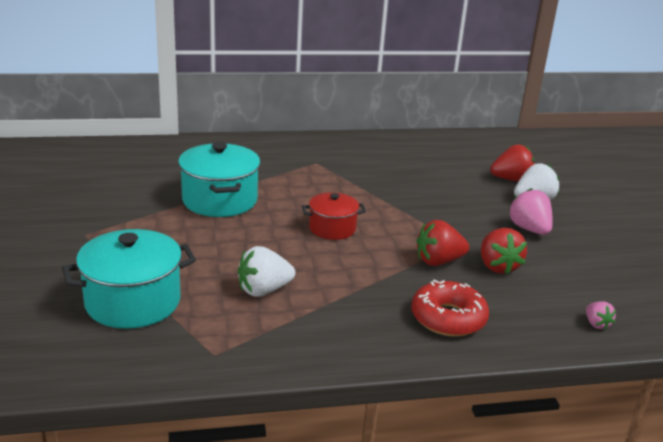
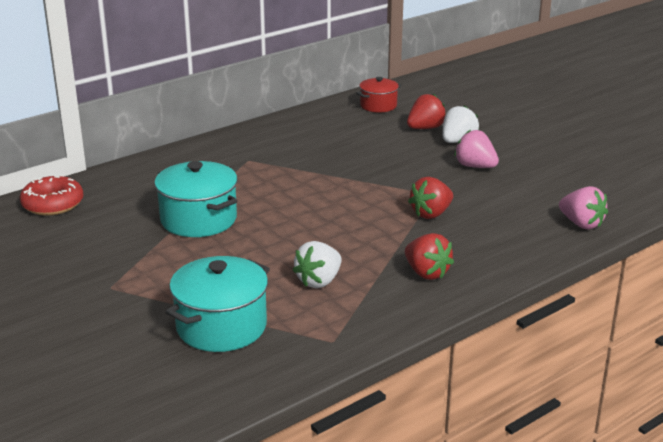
camera: 25 degrees left, 0 degrees up
red pot [302,192,366,240] -> red pot moved to [356,77,401,112]
red donut [411,280,489,337] -> red donut moved to [20,175,83,216]
red strawberry [481,228,527,274] -> red strawberry moved to [405,233,454,280]
pink strawberry [586,301,616,330] -> pink strawberry [559,186,608,229], size x1.81

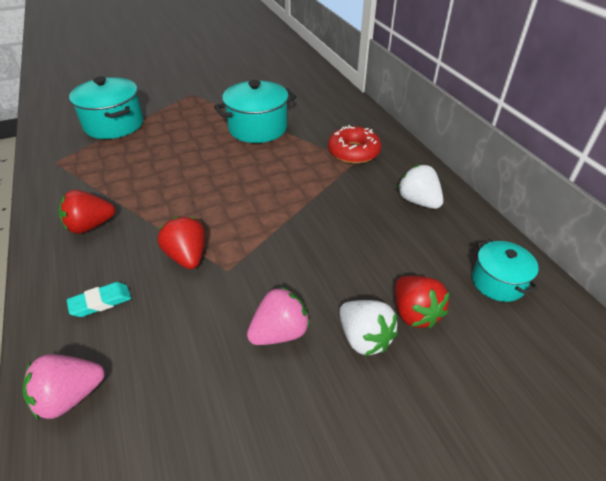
camera: 105 degrees right, 15 degrees up
red donut [20,175,83,216] -> red donut moved to [328,125,381,164]
white strawberry [293,241,342,288] -> white strawberry moved to [398,165,443,209]
red pot [356,77,401,112] -> turquoise pot [472,239,539,302]
none -> turquoise eraser [67,282,131,317]

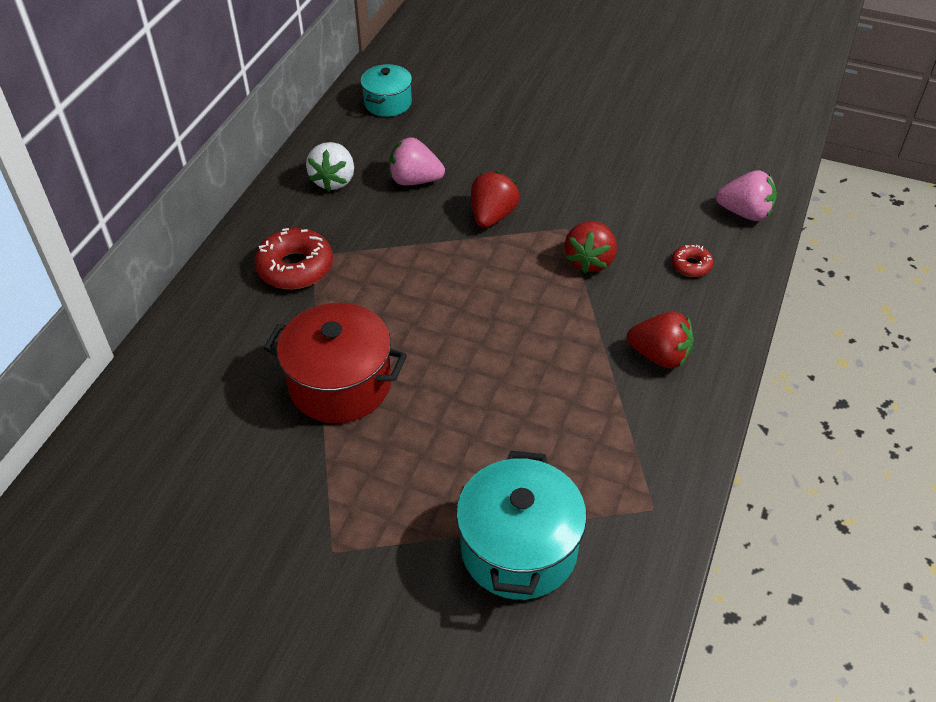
camera: 135 degrees left, 5 degrees up
turquoise eraser [67,282,131,317] -> red donut [672,245,714,277]
turquoise pot [214,80,297,143] -> red pot [264,303,407,423]
pink strawberry [247,286,310,345] -> pink strawberry moved to [389,137,445,186]
white strawberry [339,300,398,356] -> none
red strawberry [395,276,450,329] -> red strawberry moved to [471,171,520,228]

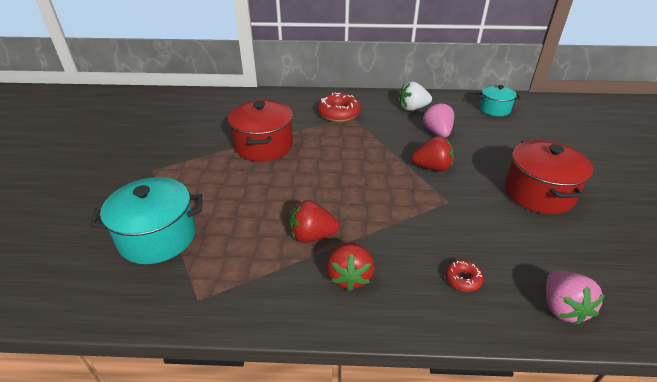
camera: 70 degrees right, 10 degrees down
red strawberry [565,221,617,273] -> red strawberry moved to [290,200,340,243]
none -> red pot [505,140,593,214]

